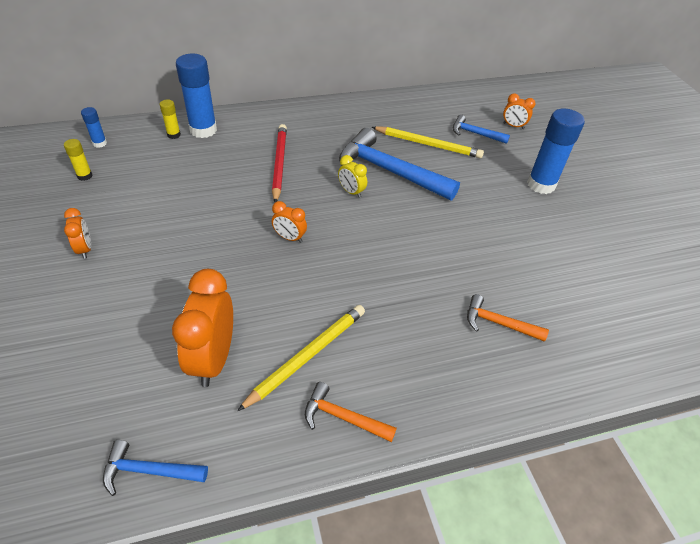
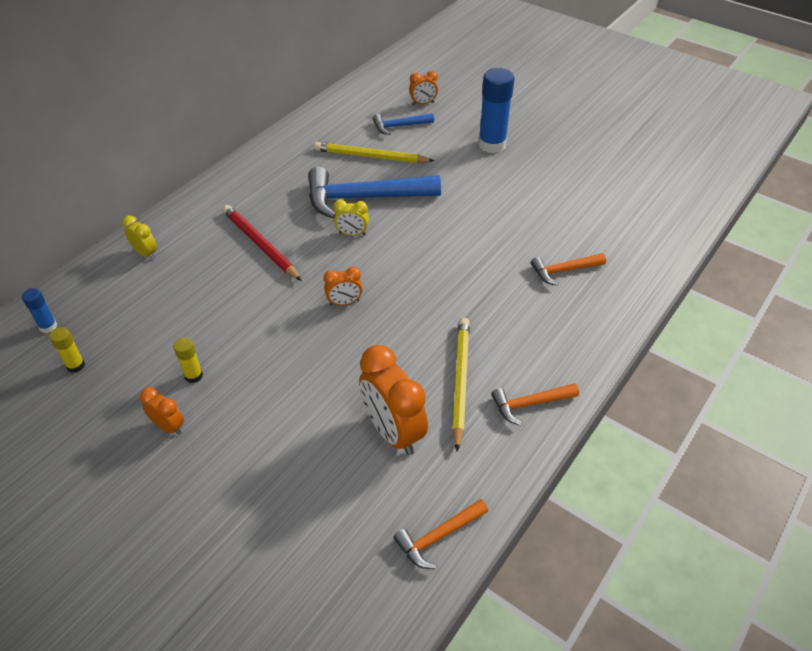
camera: 35 degrees left, 0 degrees up
blue hammer [103,440,208,496] -> orange hammer [393,499,488,569]
yellow glue stick [160,99,181,139] -> yellow glue stick moved to [173,337,203,383]
blue glue stick [176,54,217,138] -> yellow clock [122,215,157,259]
yellow pencil [372,126,484,158] -> yellow pencil turned 150 degrees counterclockwise [314,142,434,163]

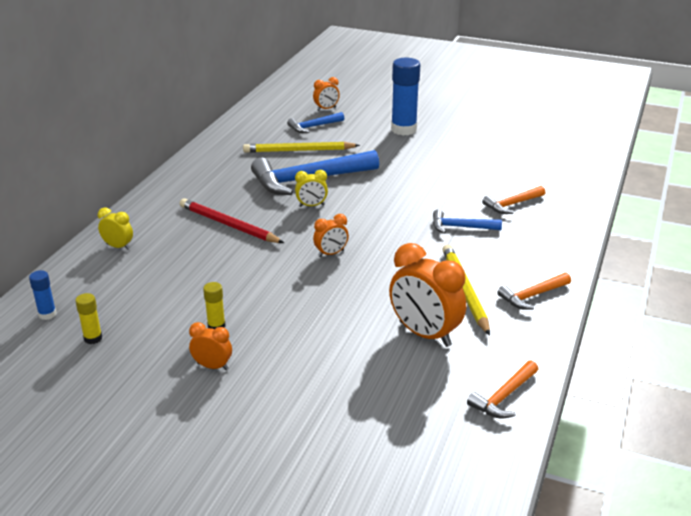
camera: 15 degrees left, 15 degrees down
none -> blue hammer [433,209,502,233]

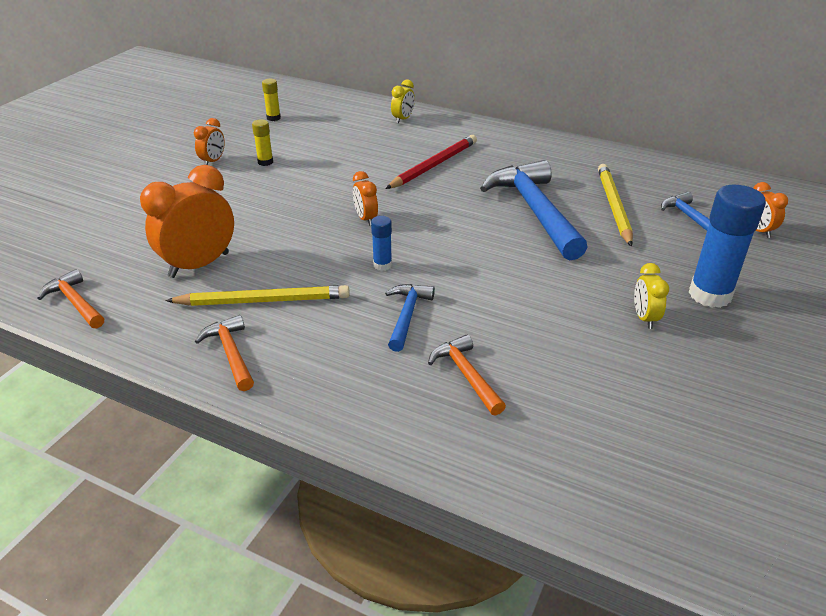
camera: 95 degrees right, 5 degrees up
blue glue stick [29,270,57,320] -> blue glue stick moved to [371,216,392,271]
yellow clock [295,170,328,207] -> yellow clock moved to [634,263,669,329]

